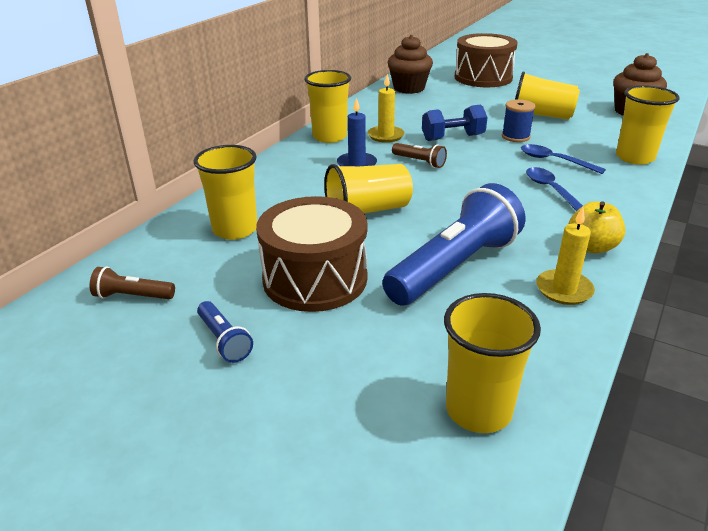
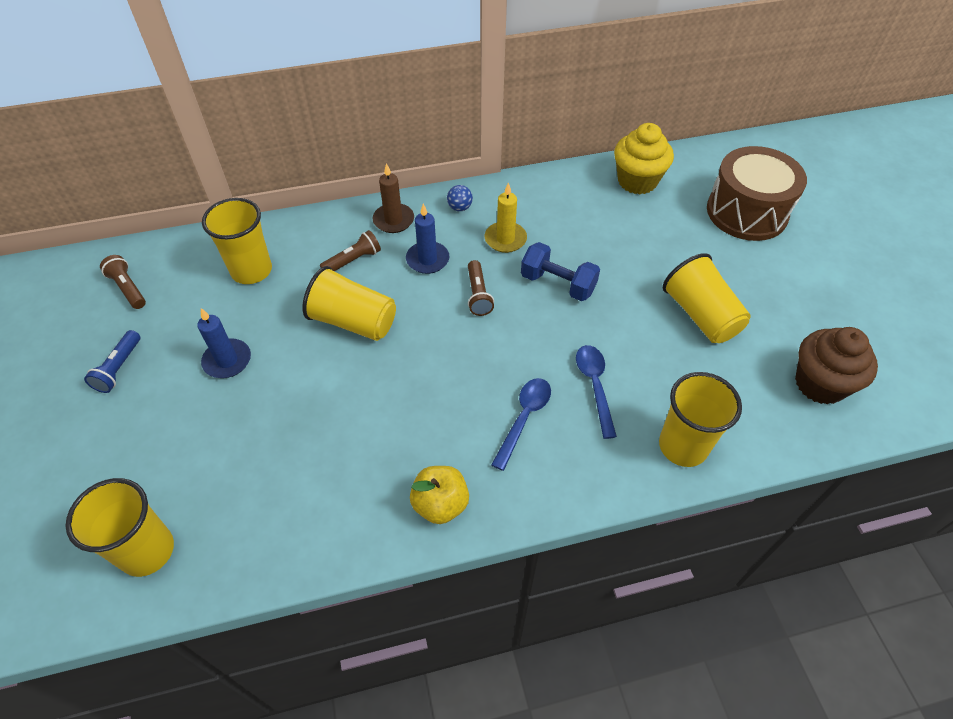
camera: 45 degrees right, 20 degrees up
brown drum [256,196,367,312] -> blue candle [197,308,251,378]
yellow cup [304,70,351,143] -> blue ball [447,185,473,211]
blue flashlight [382,183,525,306] -> none
brown cupcake [387,35,433,94] -> yellow cupcake [614,123,674,194]
blue spool [502,99,535,142] -> none
yellow candle [536,207,595,305] -> none
none -> brown flashlight [320,230,381,271]
none -> brown candle [373,163,414,233]

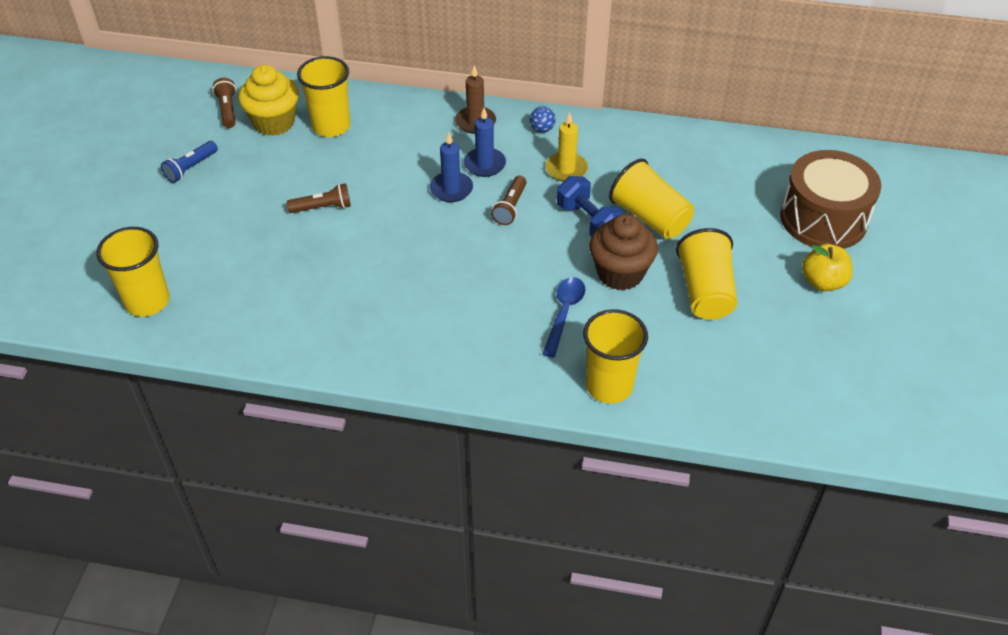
camera: 25 degrees right, 5 degrees down
blue candle [197,308,251,378] -> blue candle moved to [430,132,473,202]
yellow cup [302,266,396,341] -> yellow cup moved to [609,159,694,239]
brown flashlight [320,230,381,271] -> brown flashlight moved to [287,183,351,213]
yellow apple [410,466,469,524] -> yellow apple moved to [802,244,853,291]
blue spoon [491,378,551,471] -> none
yellow cupcake [614,123,674,194] -> yellow cupcake moved to [238,65,299,136]
brown cupcake [795,327,878,405] -> brown cupcake moved to [589,214,658,290]

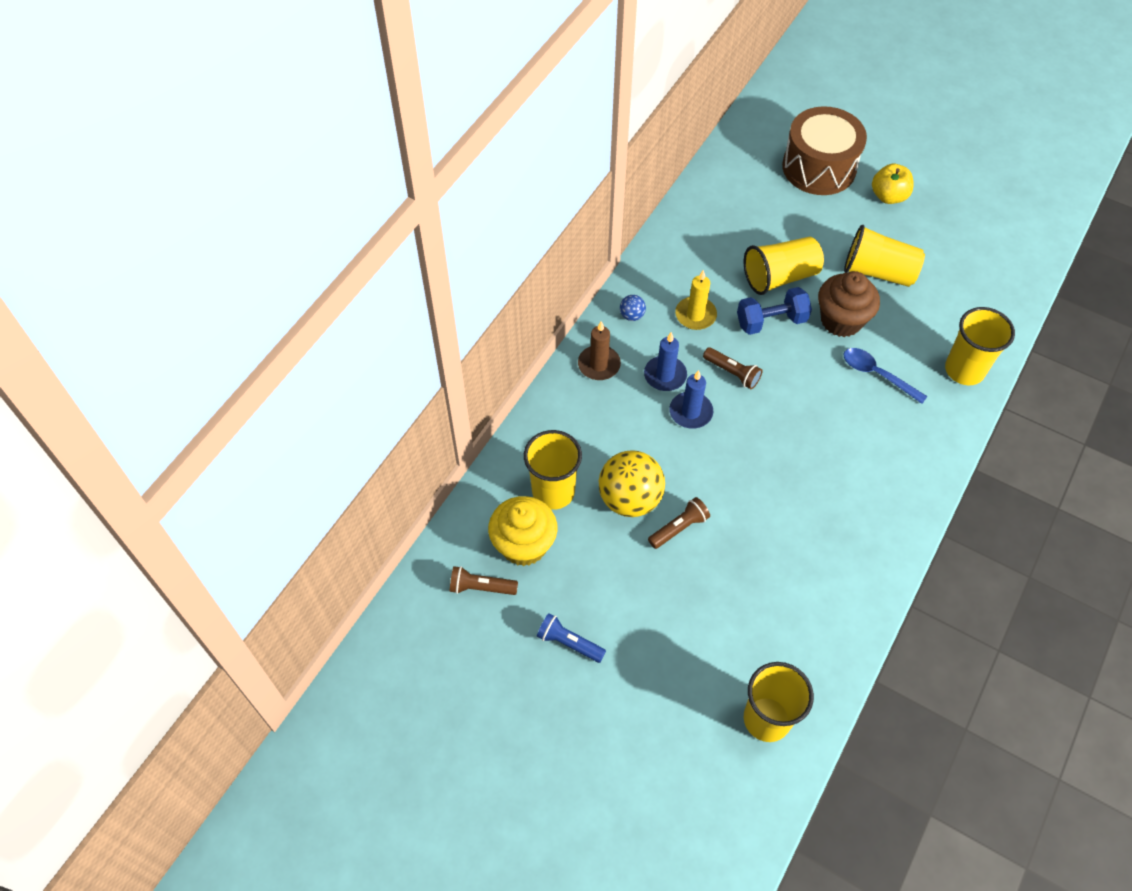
camera: 70 degrees left, 10 degrees up
blue flashlight [161,141,218,183] -> blue flashlight turned 150 degrees clockwise [537,613,606,663]
brown flashlight [287,183,351,213] -> brown flashlight turned 45 degrees clockwise [648,497,710,549]
none -> yellow ball [599,450,665,517]

